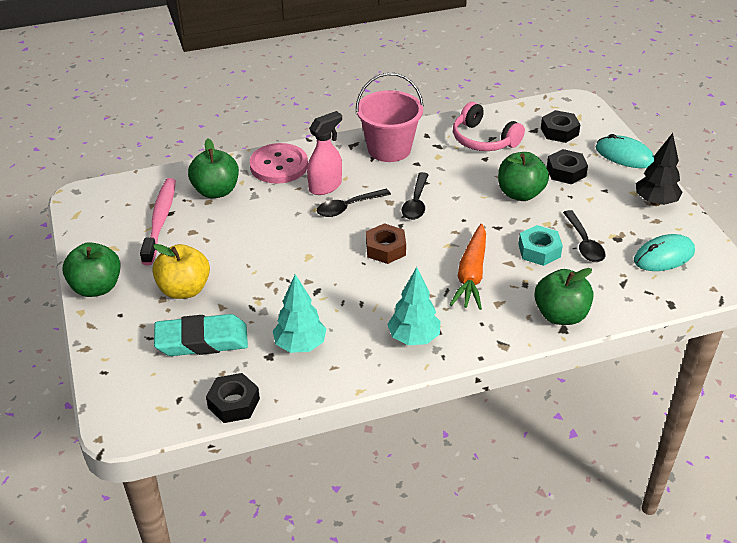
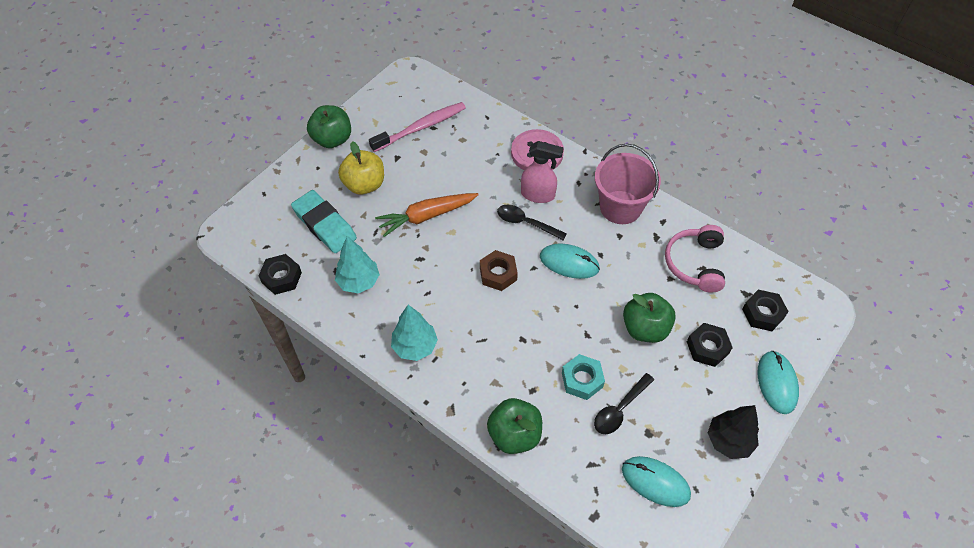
camera: 55 degrees right, 15 degrees up
green apple [188,138,239,198] -> none
black spoon [402,172,429,220] -> turquoise mouse [540,243,600,279]
orange carrot [450,224,486,310] -> orange carrot moved to [375,193,479,237]

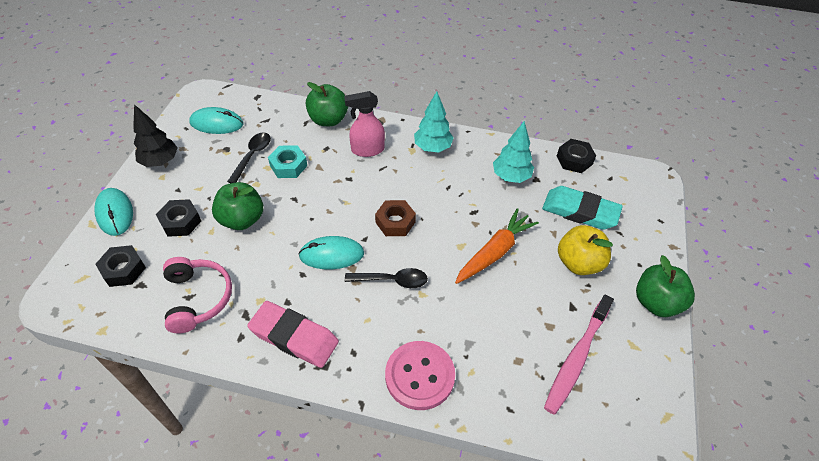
camera: 155 degrees right, 5 degrees down
pink spray bottle [521,141,564,203] -> pink spray bottle moved to [344,91,385,157]
pink bucket [595,143,661,224] -> pink eraser [247,301,339,368]

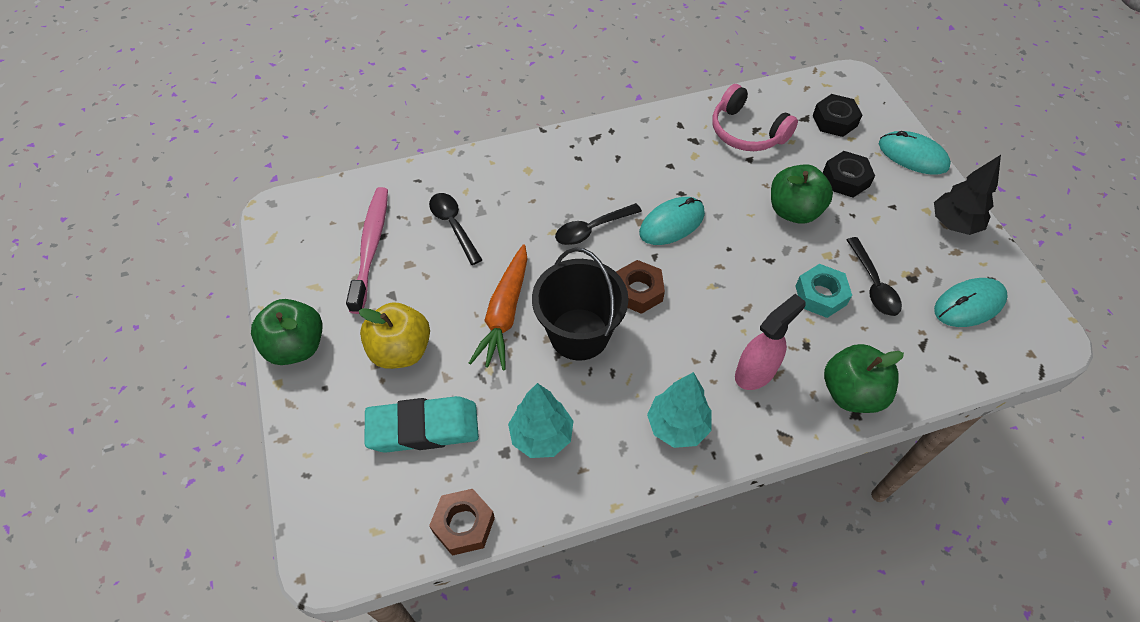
camera: 150 degrees right, 5 degrees up
pink eraser [247,301,339,368] -> none
pink button [385,341,455,410] -> none
black nut [557,139,596,173] -> brown nut [429,489,495,556]
none -> black spoon [429,193,482,265]
none -> black bucket [532,248,628,361]

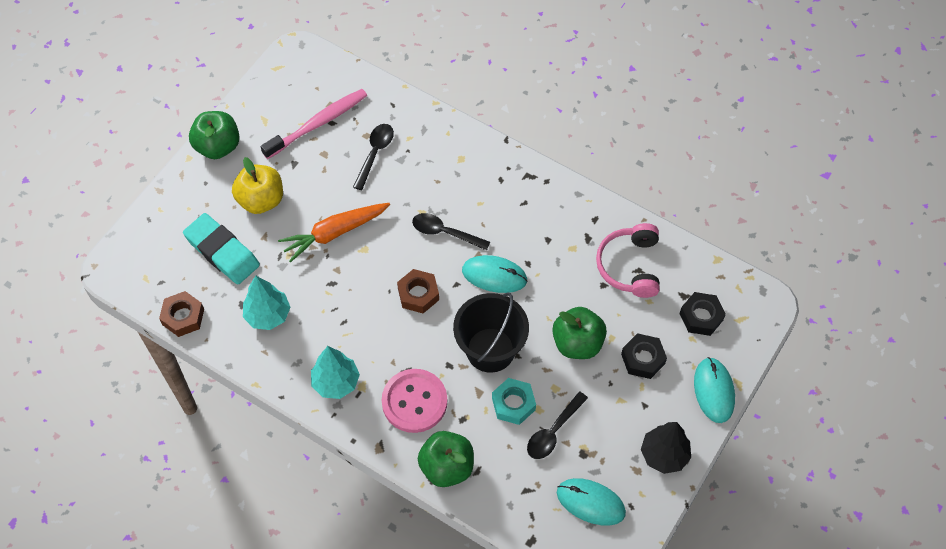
camera: 50 degrees right, 5 degrees up
black bucket [532,248,628,361] -> black bucket moved to [453,292,529,373]
pink spray bottle [735,294,806,390] -> pink button [381,369,447,433]

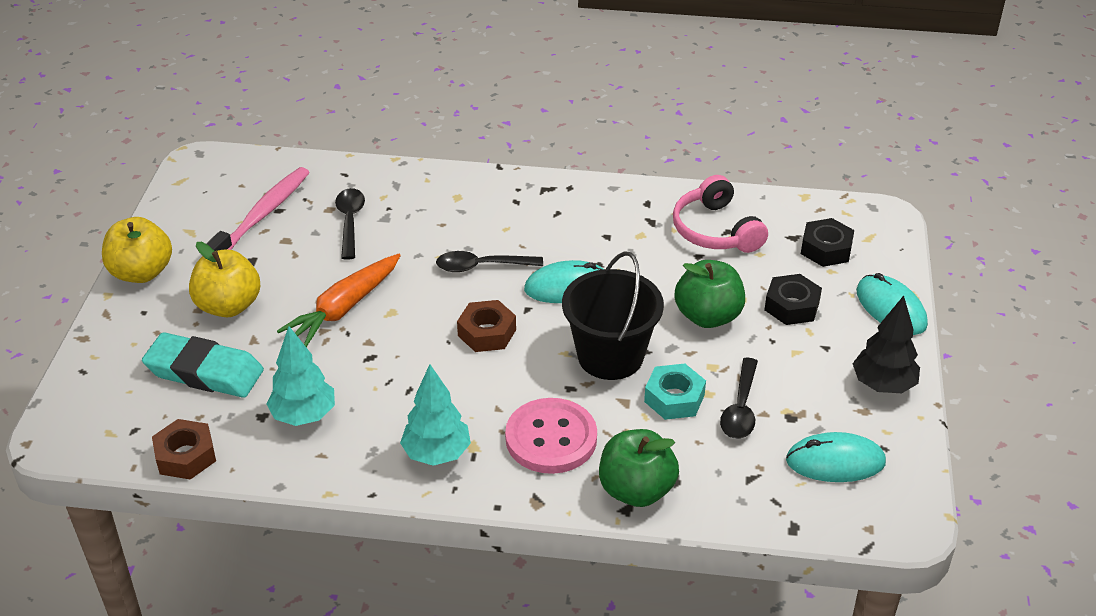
camera: 25 degrees left, 20 degrees down
green apple [189,111,240,159] -> yellow apple [102,217,172,283]

